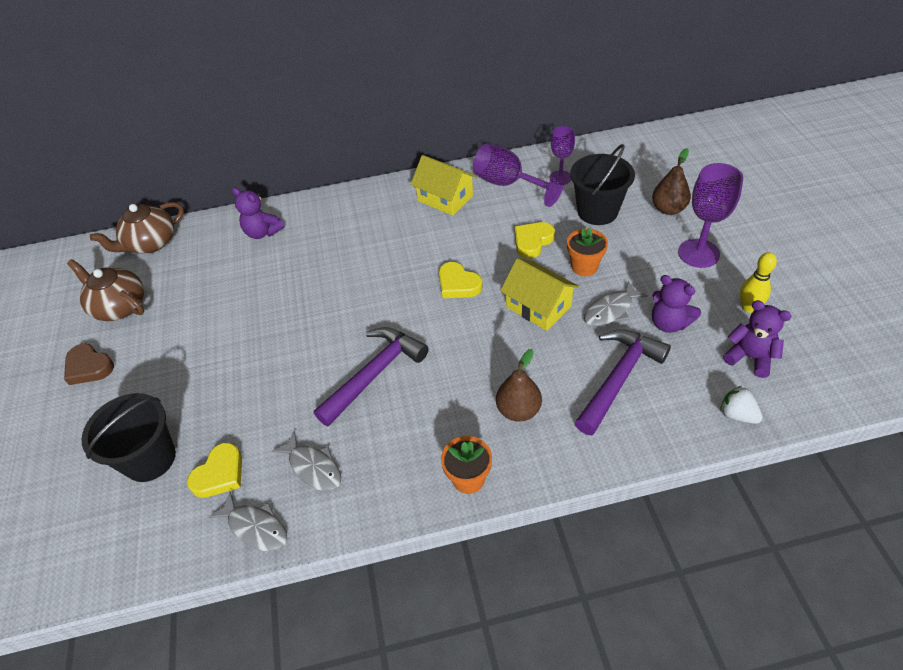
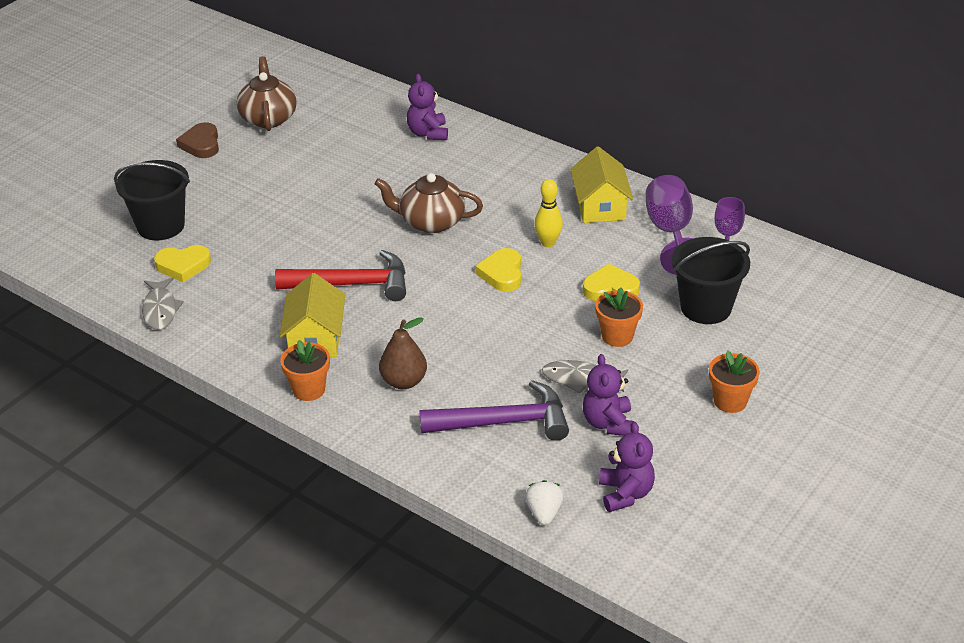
camera: 45 degrees right, 10 degrees down
brown teapot [90,202,184,253] -> brown teapot moved to [375,173,483,233]
grey fish [271,431,341,491] -> none
purple hammer [314,327,428,426] -> red hammer [275,250,406,301]
yellow house [500,258,579,331] -> yellow house moved to [279,273,346,357]
brown pear [652,148,691,215] -> none
purple goblet [678,163,743,268] -> orange flower pot [709,351,760,413]
yellow bowling pin [740,252,777,313] -> yellow bowling pin moved to [534,179,563,247]

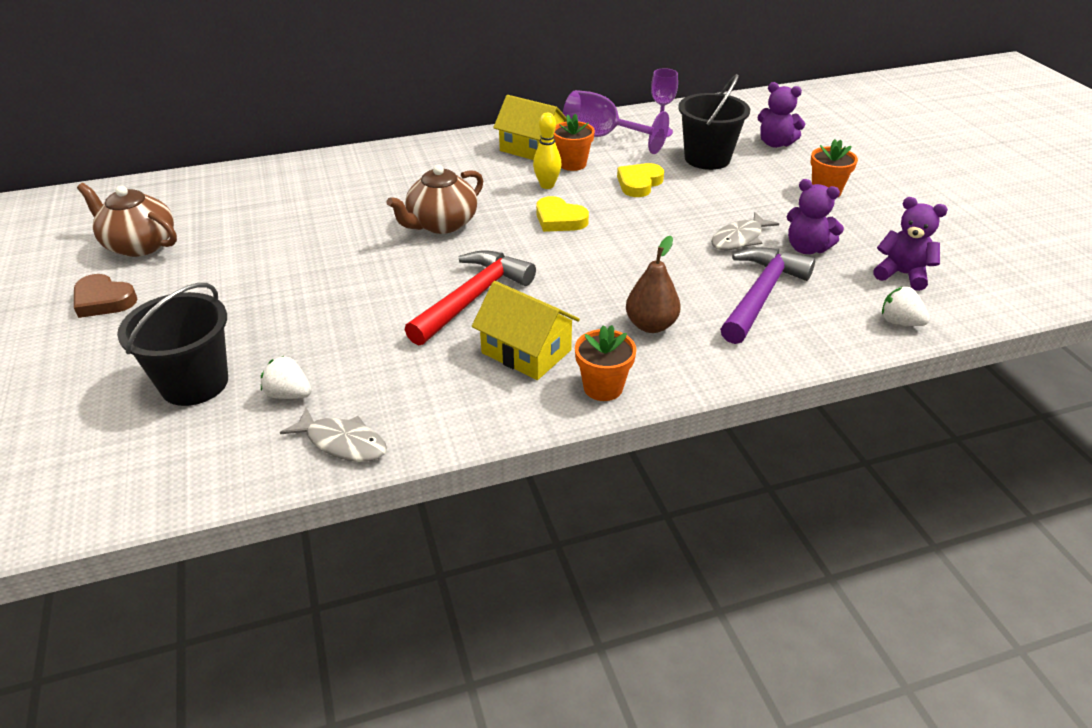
camera: 55 degrees left, 0 degrees up
yellow heart [154,245,211,282] -> white strawberry [261,356,312,399]
purple teddy bear [407,74,448,140] -> purple teddy bear moved to [757,82,805,148]
orange flower pot [595,287,643,347] -> orange flower pot moved to [554,114,595,171]

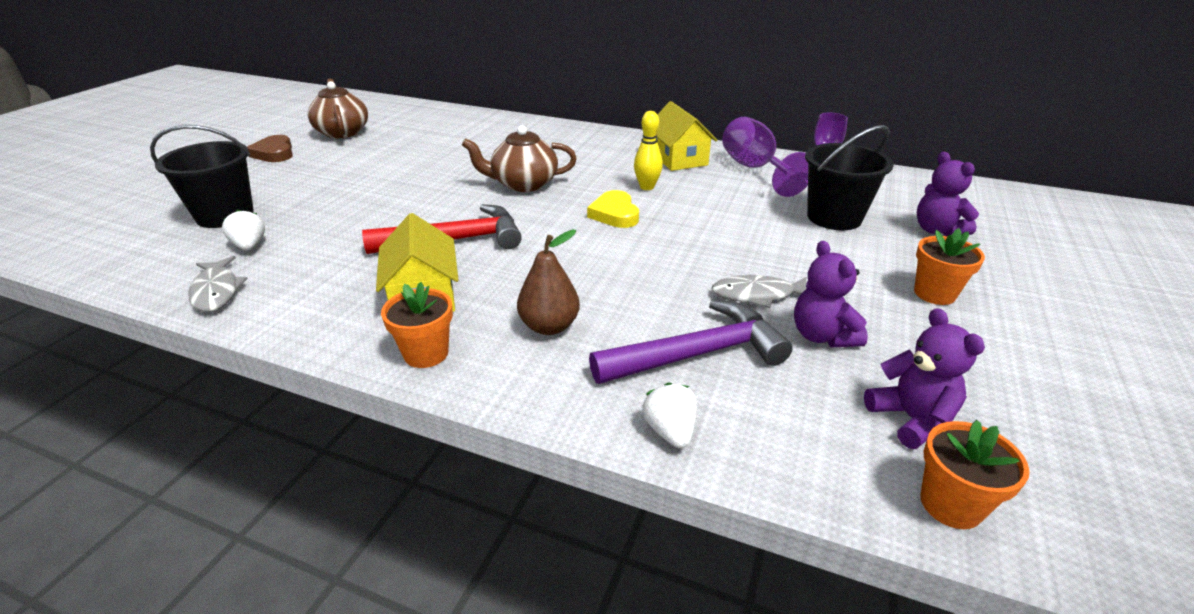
camera: 40 degrees right, 5 degrees down
orange flower pot [554,114,595,171] -> orange flower pot moved to [920,420,1030,529]
yellow heart [617,163,664,197] -> none
white strawberry [882,286,930,326] -> white strawberry moved to [642,382,697,448]

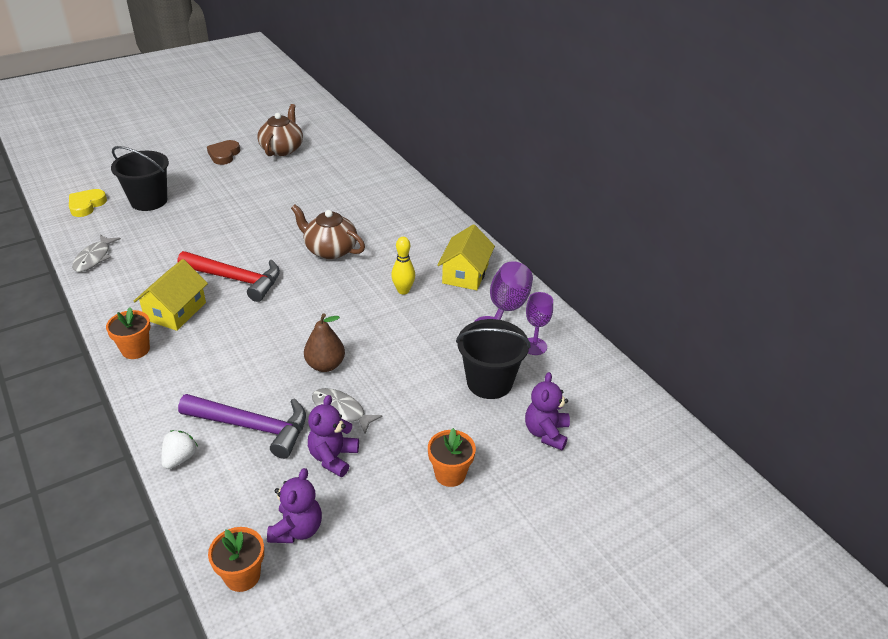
camera: 35 degrees right, 5 degrees up
white strawberry [222,209,265,250] -> none
brown pear [517,230,580,335] -> brown pear moved to [304,313,345,372]
yellow heart [587,190,639,228] -> yellow heart moved to [69,189,107,217]

